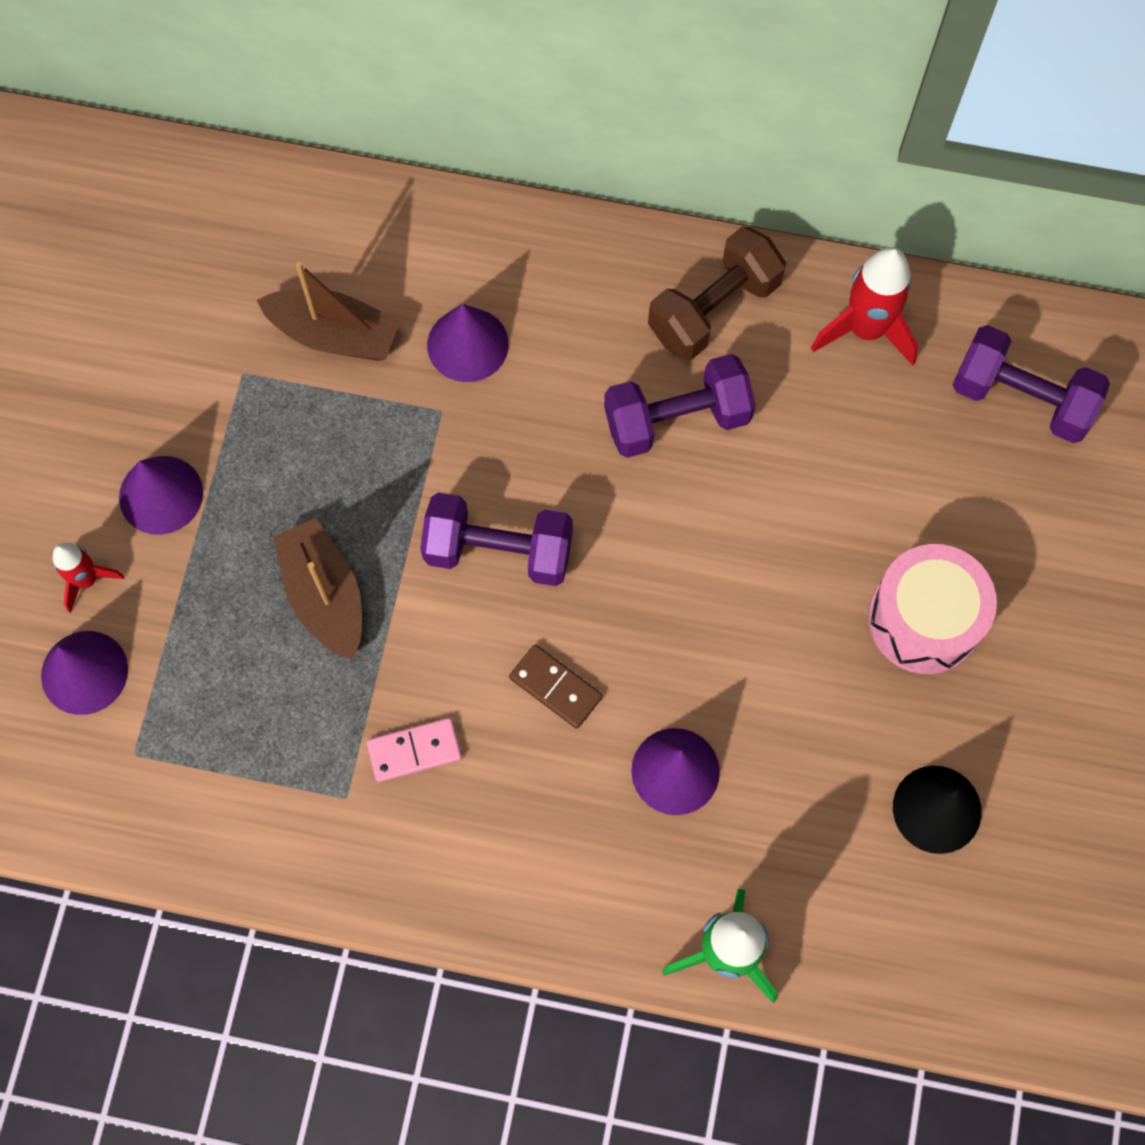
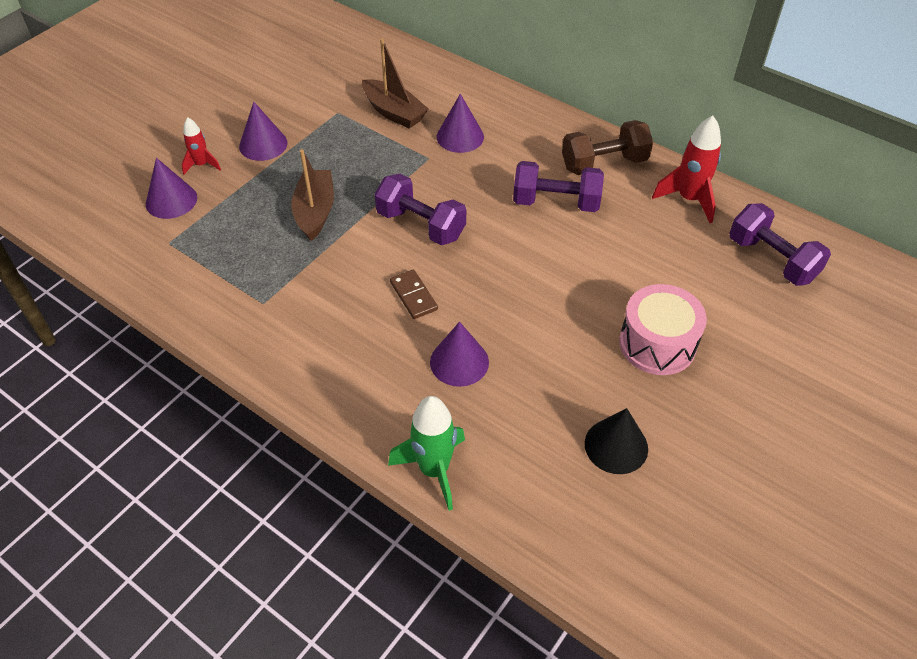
camera: 25 degrees right, 20 degrees down
pink domino [367,718,462,782] -> none

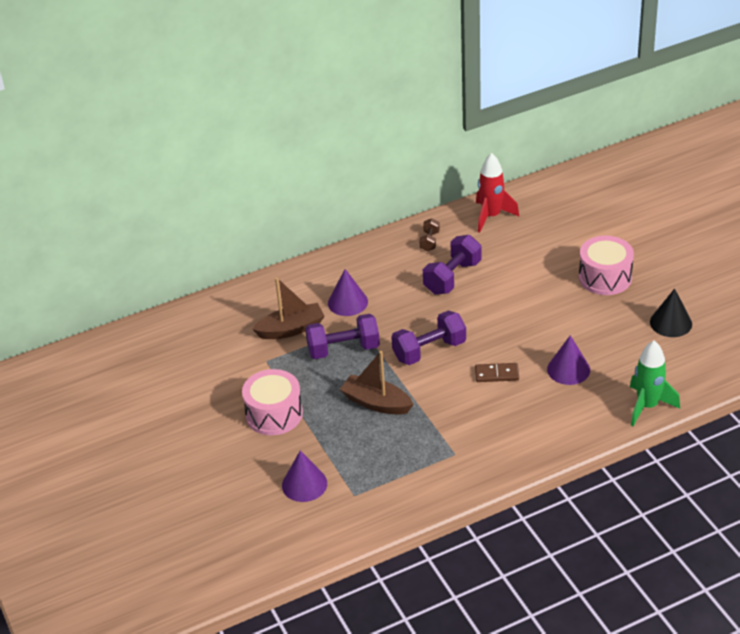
camera: 60 degrees left, 10 degrees down
red rocket [181,117,221,175] -> none
purple cone [239,102,288,161] -> pink drum [242,369,303,435]
brown dumbbell [562,120,653,175] -> brown dumbbell [420,218,440,251], size x0.53
purple dumbbell [729,203,831,286] -> purple dumbbell moved to [305,314,380,359]

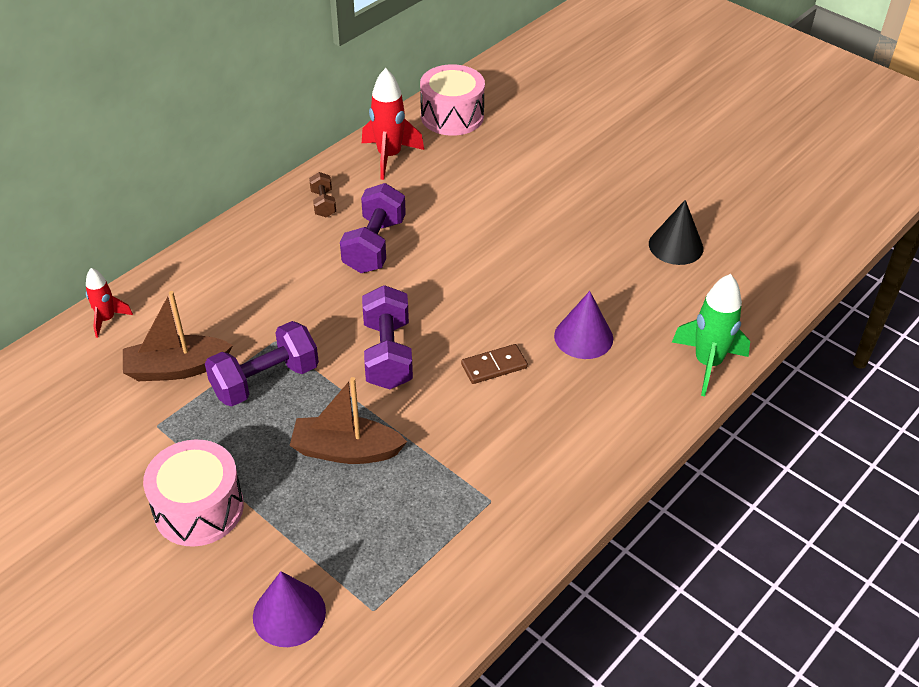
camera: 25 degrees left, 5 degrees up
brown boat [252,277,325,339] -> brown boat turned 150 degrees counterclockwise [123,291,233,381]
purple cone [328,269,368,316] -> none
purple dumbbell [391,311,466,365] -> purple dumbbell turned 45 degrees counterclockwise [362,285,413,389]
pink drum [579,236,634,295] -> pink drum moved to [420,64,485,136]
none -> red rocket [86,268,133,338]

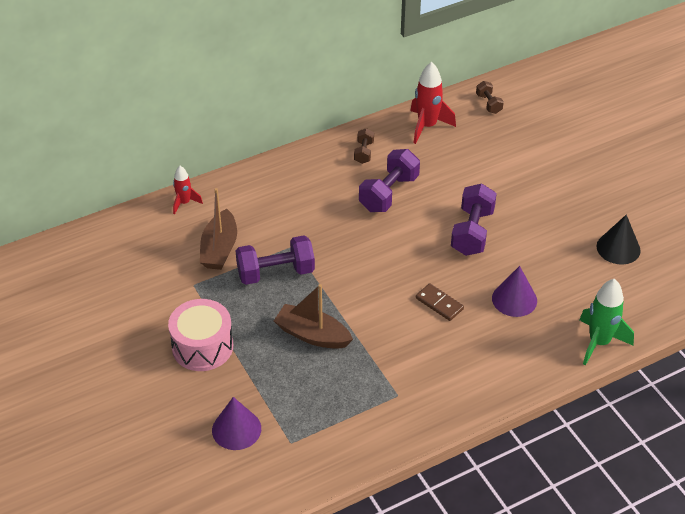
camera: 20 degrees right, 0 degrees up
brown boat [123,291,233,381] -> brown boat turned 90 degrees counterclockwise [200,188,237,270]
purple dumbbell [362,285,413,389] -> purple dumbbell moved to [451,183,497,256]
pink drum [420,64,485,136] -> brown dumbbell [476,81,504,114]
brown domino [461,344,528,384] -> brown domino turned 45 degrees clockwise [416,283,464,321]

